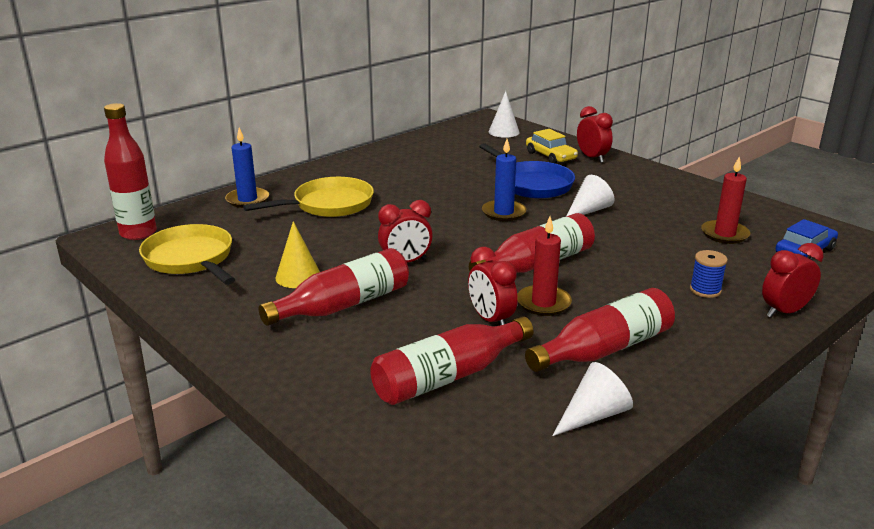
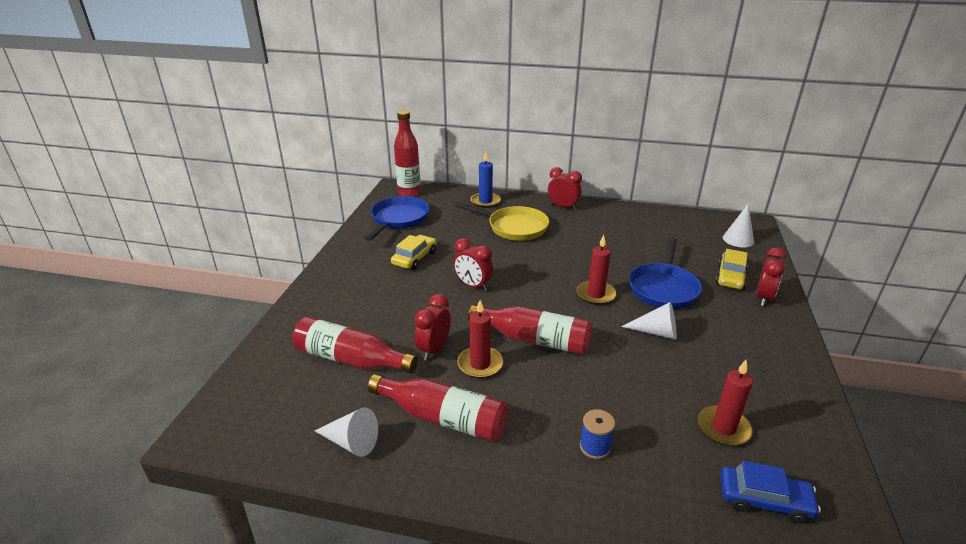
camera: 55 degrees right, 5 degrees up
yellow pan [139,224,235,285] -> blue pan [365,196,429,241]
red bottle [259,248,409,326] -> none
yellow cone [275,221,320,288] -> yellow car [391,235,437,269]
blue candle [482,139,526,221] -> red candle [577,235,616,305]
red clock [762,243,824,317] -> red clock moved to [548,167,582,209]

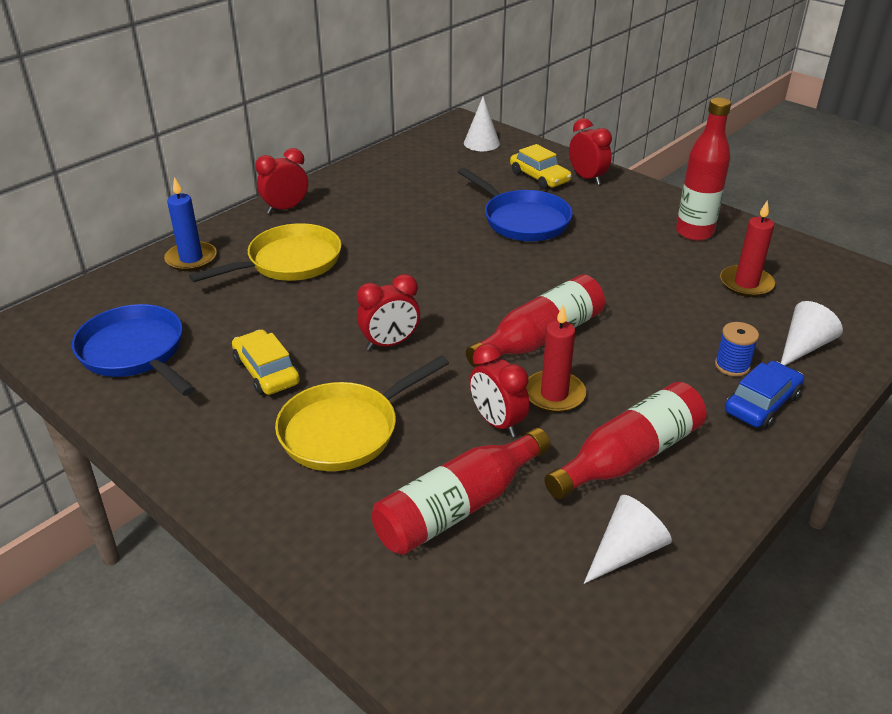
camera: 60 degrees left, 5 degrees up
red bottle [394,110,421,197] -> red bottle moved to [676,98,731,241]
red candle [577,235,616,305] -> none
white cone [621,302,677,340] -> white cone moved to [781,301,843,365]
blue car [720,461,821,523] -> blue car moved to [725,361,804,429]
none -> yellow pan [275,356,449,471]

